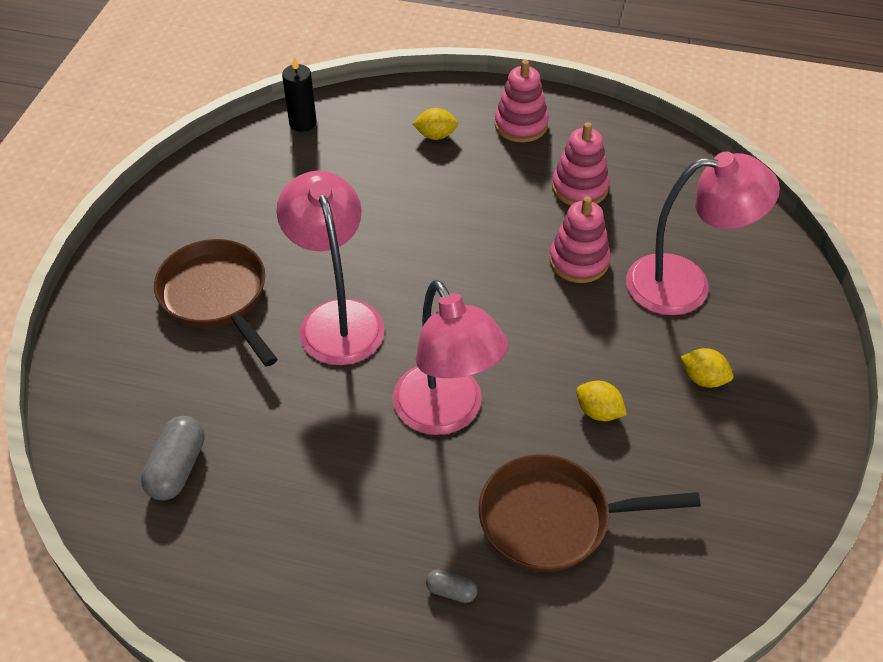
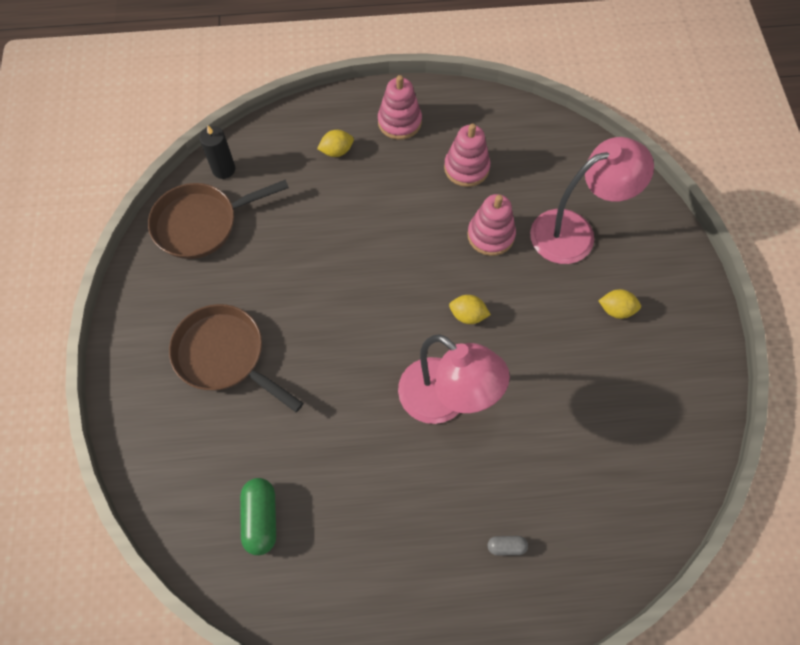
camera: 20 degrees left, 15 degrees up
grey capsule [141,416,205,501] -> green capsule [240,478,276,555]
pink lamp [276,170,385,365] -> none
brown pan [478,454,701,572] -> brown pan moved to [148,179,289,259]
yellow lemon [576,381,627,421] -> yellow lemon moved to [449,295,491,324]

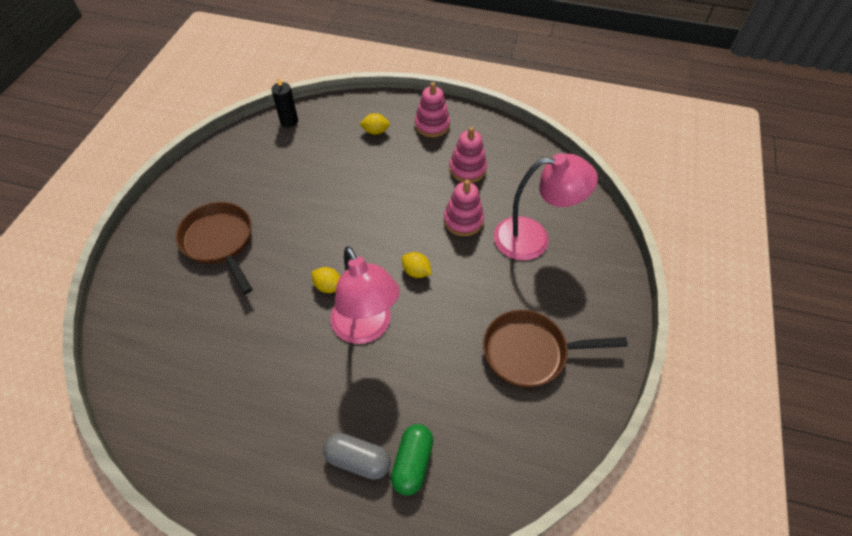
camera: 20 degrees right, 10 degrees down
brown pan [148,179,289,259] -> brown pan moved to [483,310,628,388]
green capsule [240,478,276,555] -> green capsule moved to [391,424,433,496]
grey capsule [488,536,528,556] -> grey capsule [323,433,391,480], size x1.88
yellow lemon [599,289,641,319] -> yellow lemon moved to [311,267,340,293]

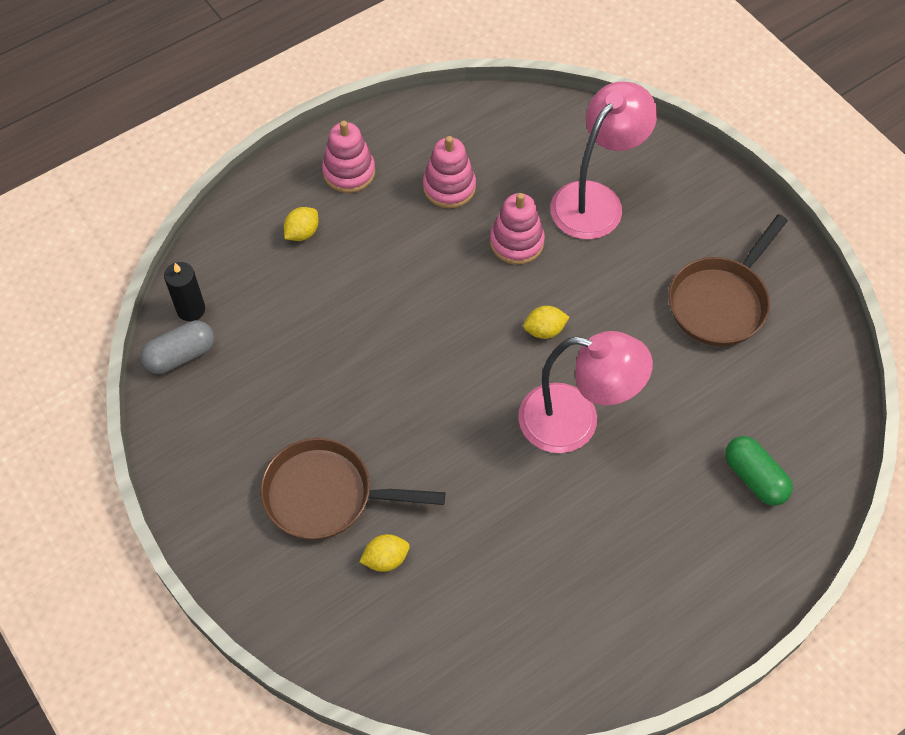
camera: 50 degrees left, 5 degrees up
yellow lemon [311,267,340,293] -> yellow lemon moved to [359,534,410,572]
grey capsule [323,433,391,480] -> grey capsule moved to [141,320,214,374]

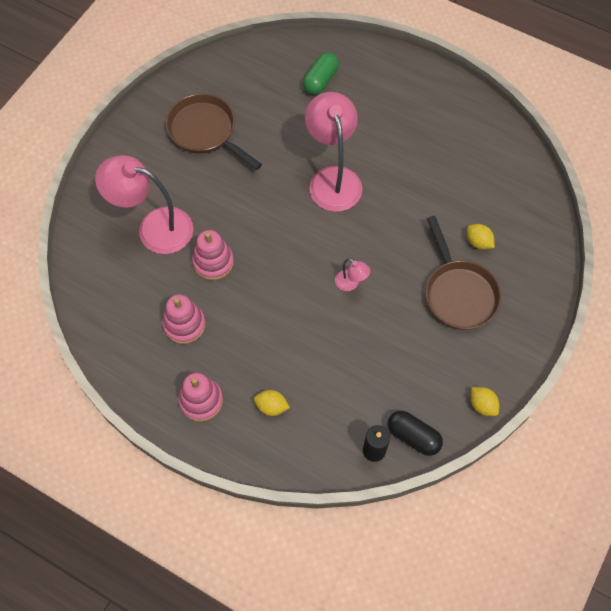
camera: 115 degrees left, 5 degrees up
grey capsule [141,320,214,374] -> black capsule [388,410,443,456]
yellow lemon [523,306,569,339] -> yellow lemon moved to [471,387,499,416]
brown pan [668,214,788,346] -> brown pan turned 150 degrees counterclockwise [166,94,262,170]
none -> pink lamp [335,258,370,291]

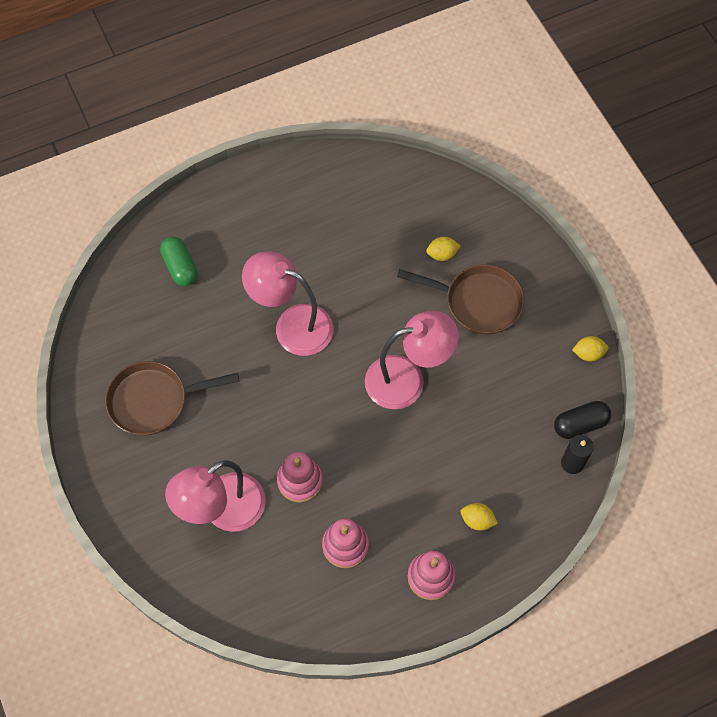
camera: 55 degrees left, 0 degrees up
yellow lemon [254,390,290,416] -> yellow lemon turned 60 degrees clockwise [461,503,498,530]
pink lamp [335,258,370,291] -> pink lamp [365,311,459,409], size x2.30

